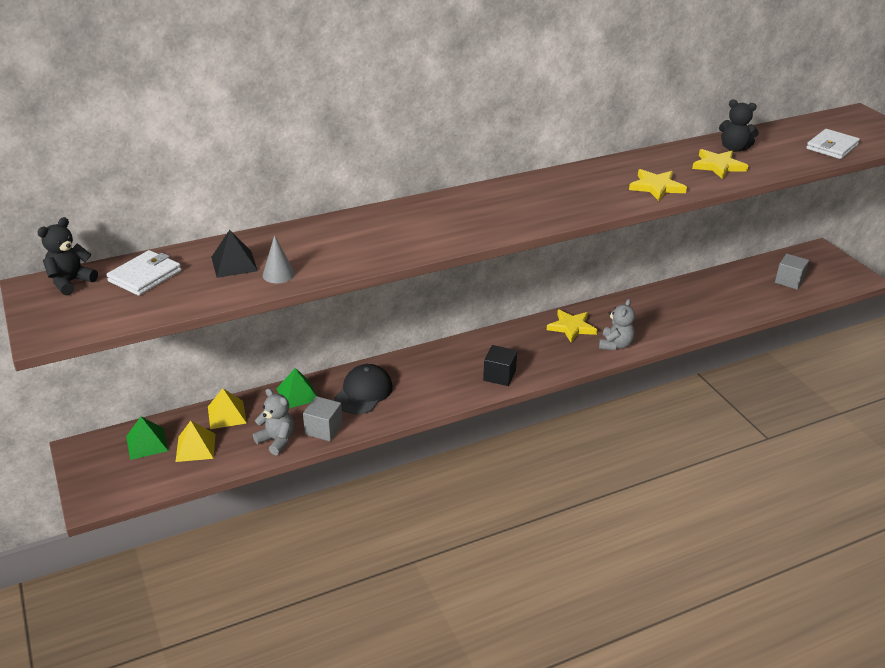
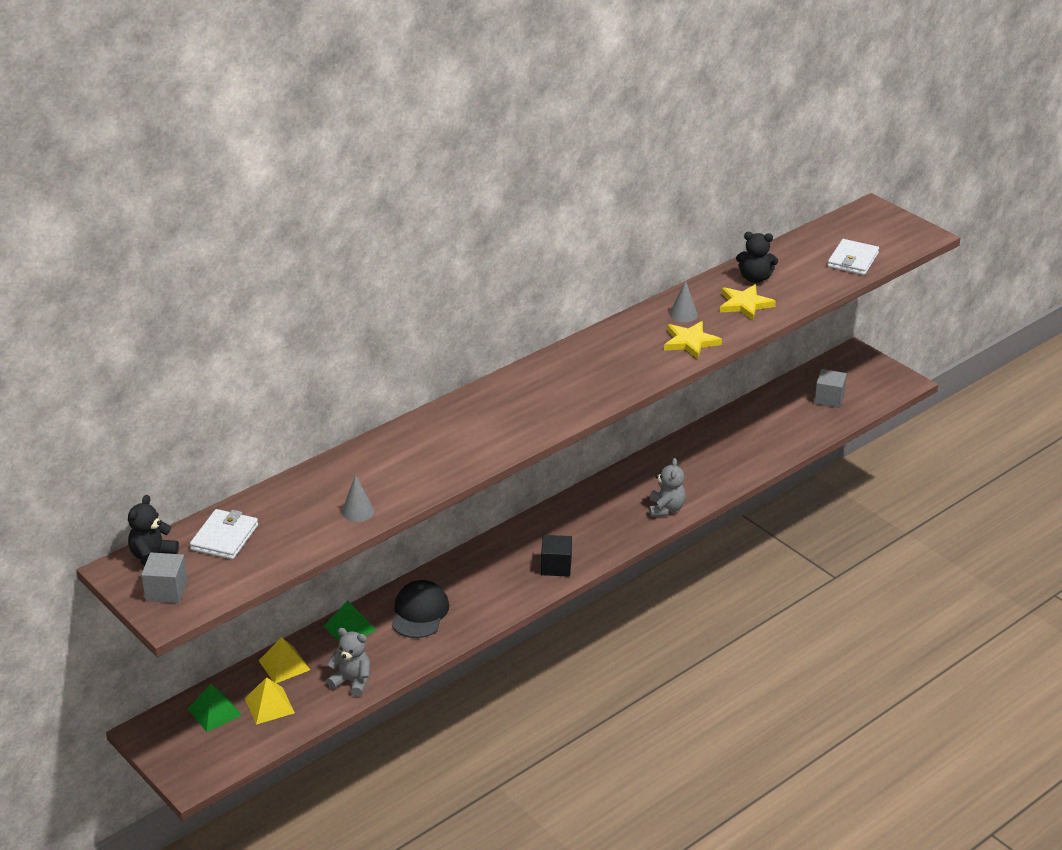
camera: 15 degrees left, 0 degrees up
black pyramid [211,230,258,278] -> none
grey cube [303,396,343,441] -> grey cube moved to [141,552,188,603]
yellow star [547,309,597,343] -> none
none -> grey cone [669,280,698,322]

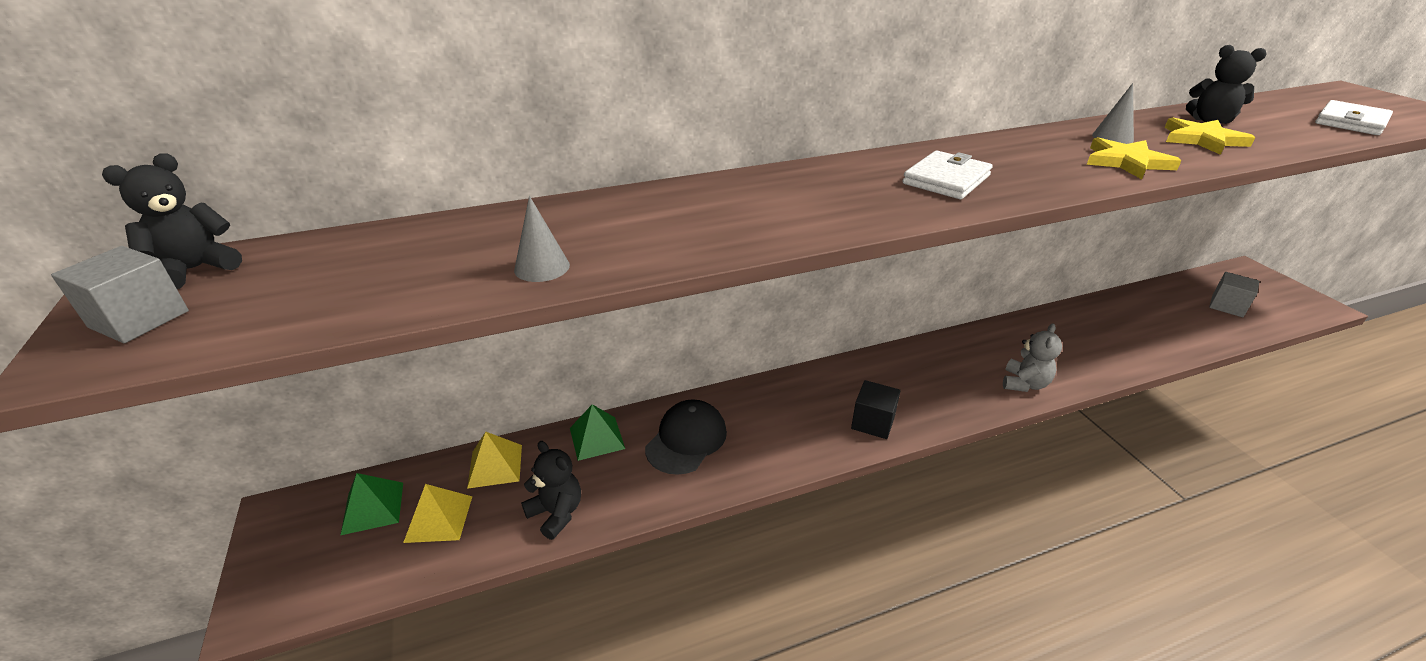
camera: 20 degrees right, 0 degrees up
white wallet [190,509,258,560] -> white wallet moved to [902,151,993,199]
grey teddy bear [327,628,370,697] -> black teddy bear [521,441,581,540]

